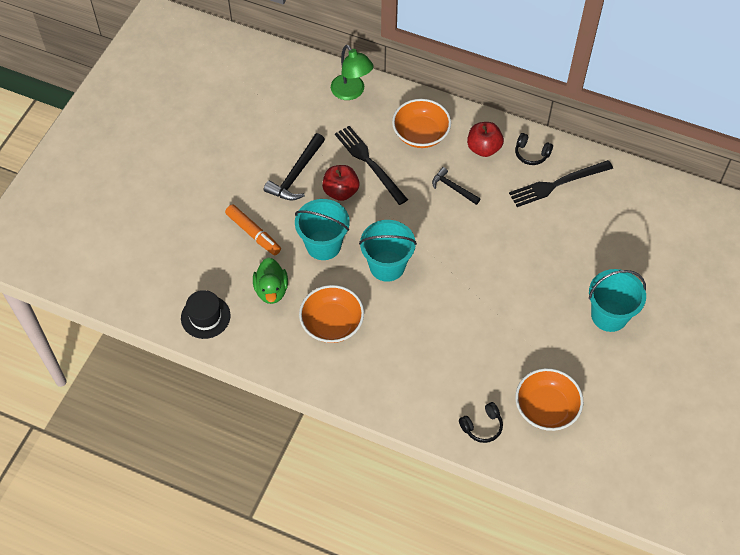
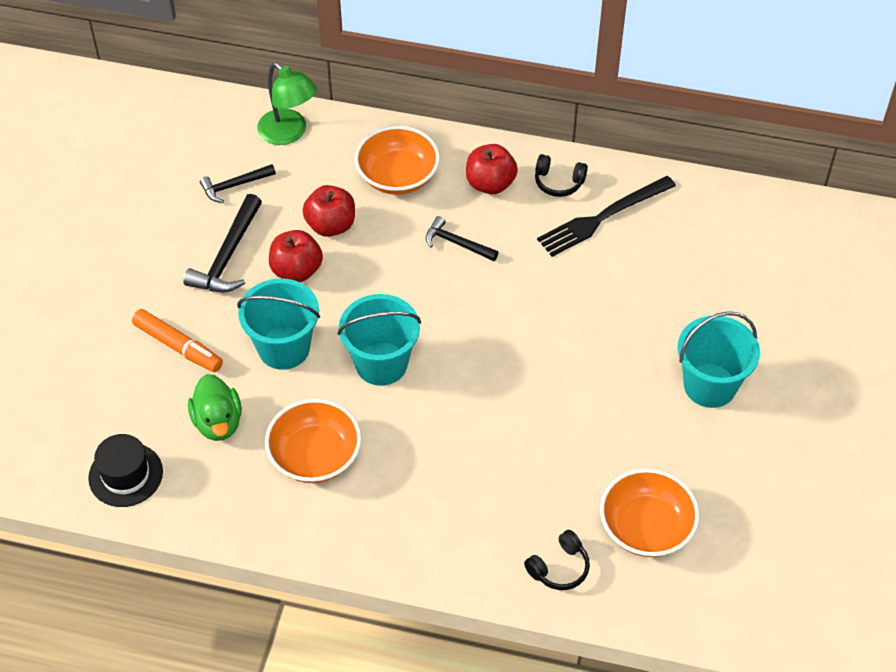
camera: 10 degrees left, 5 degrees down
black fork [335,126,408,205] -> red apple [302,185,355,237]
none -> black hammer [200,164,276,203]

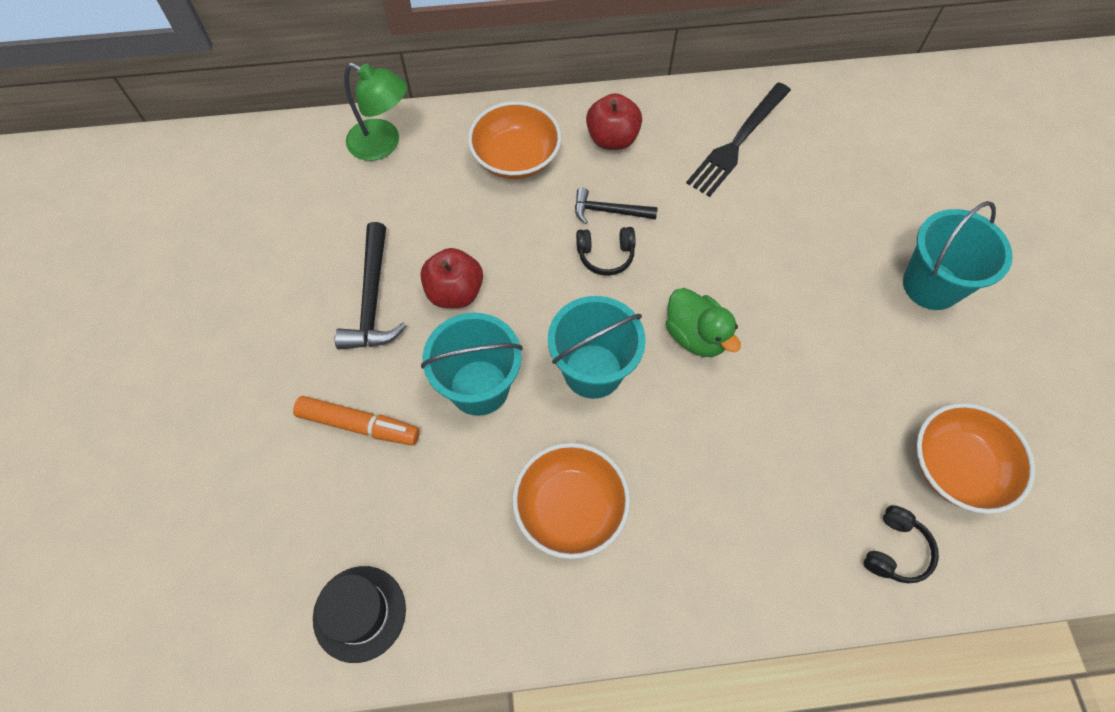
camera: 20 degrees left, 10 degrees up
green duck [188,374,242,441] -> green duck moved to [666,288,741,357]
black hammer [200,164,276,203] -> none
red apple [302,185,355,237] -> none
black headphones [535,154,588,197] -> black headphones moved to [576,227,635,276]

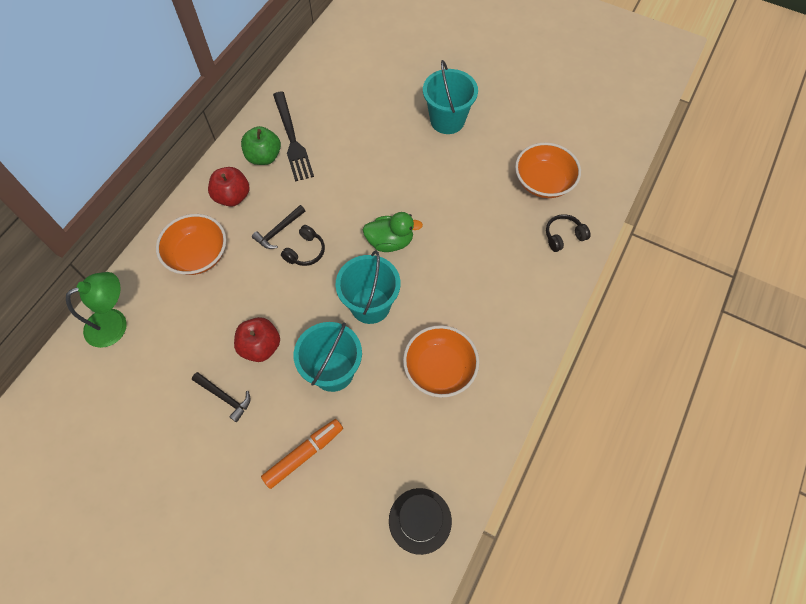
camera: 55 degrees left, 0 degrees up
black hammer [335,222,406,350] -> black hammer [192,372,251,422], size x0.63
black headphones [864,505,939,583] -> black headphones turned 90 degrees counterclockwise [546,214,591,252]
none -> green apple [241,126,281,165]

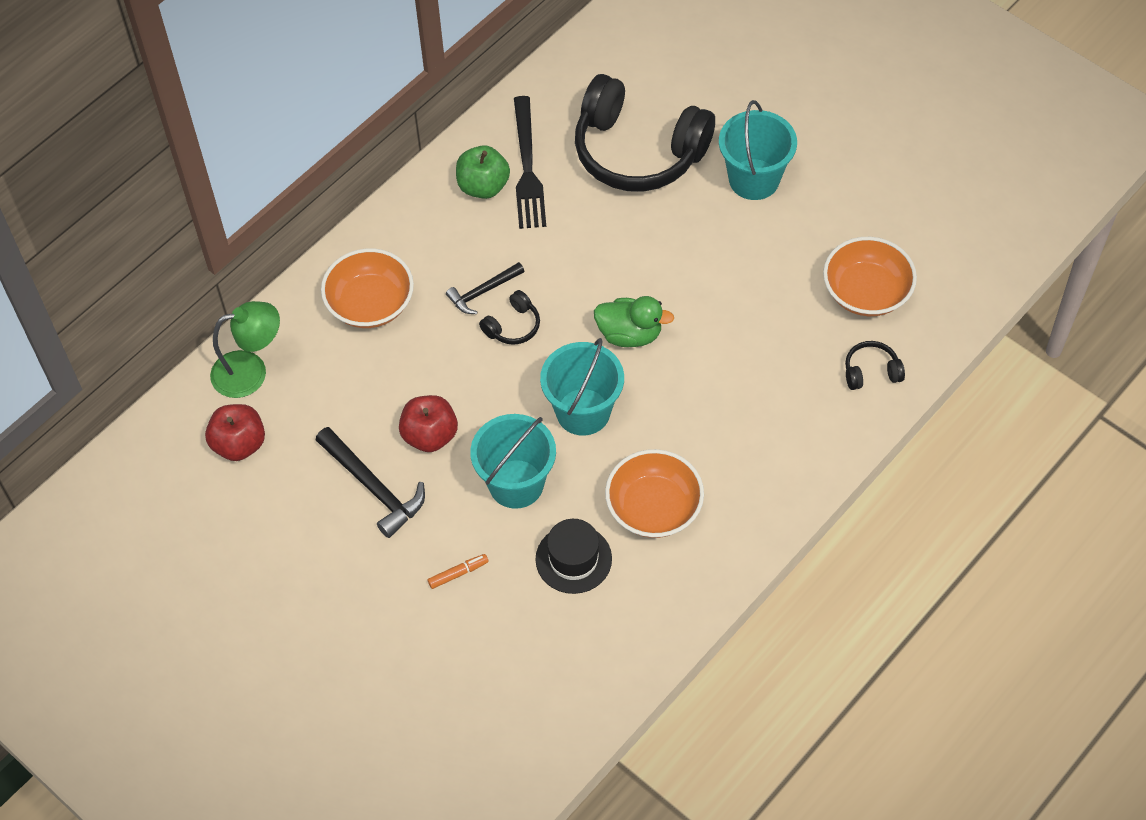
camera: 15 degrees right, 5 degrees down
black hammer [192,372,251,422] -> black hammer [316,427,425,538], size x1.60
red apple [208,167,249,207] -> red apple moved to [205,404,265,461]
orange marker [261,419,343,489] -> orange marker [428,554,489,589], size x0.55
black hat [389,488,452,555] -> black hat moved to [535,519,612,594]
none -> black headphones [575,74,715,192]

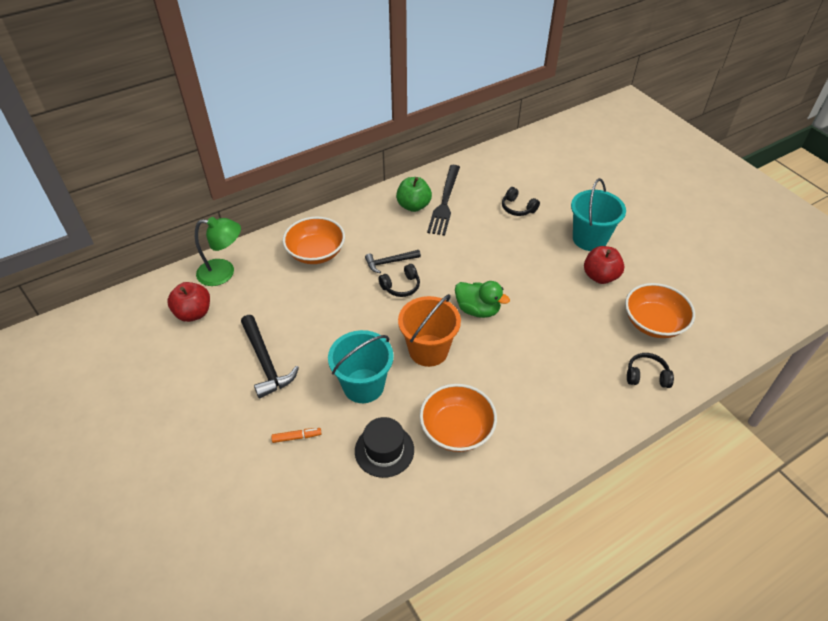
camera: 15 degrees right, 10 degrees down
red apple [399,395,458,452] -> red apple moved to [584,246,624,284]
turquoise bucket [540,338,624,436] -> orange bucket [398,294,461,367]
black headphones [575,74,715,192] -> black headphones [502,187,540,216], size x0.40

